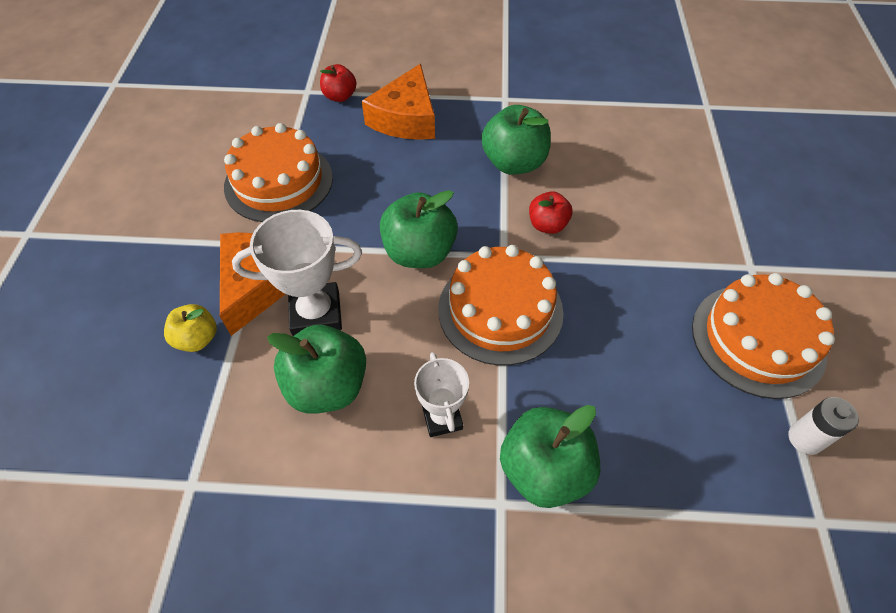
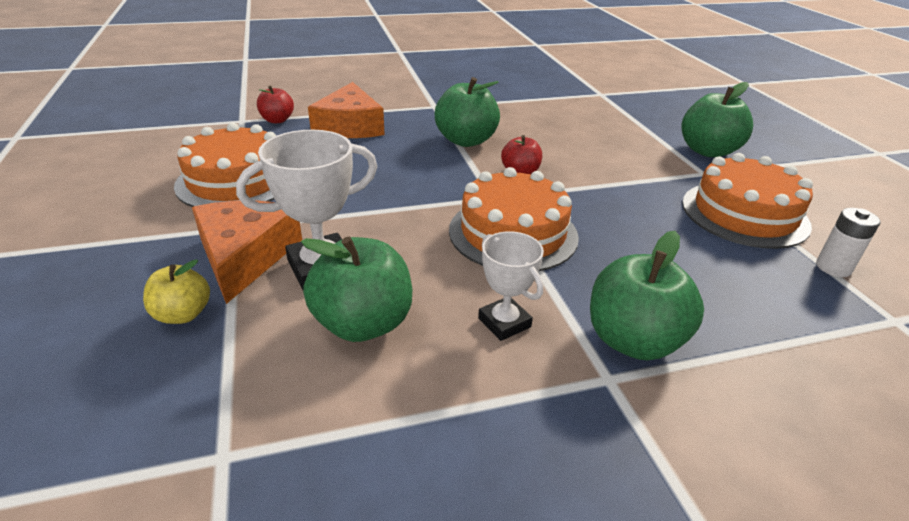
camera: 20 degrees left, 20 degrees down
green apple [380,190,458,268] -> green apple moved to [682,82,753,157]

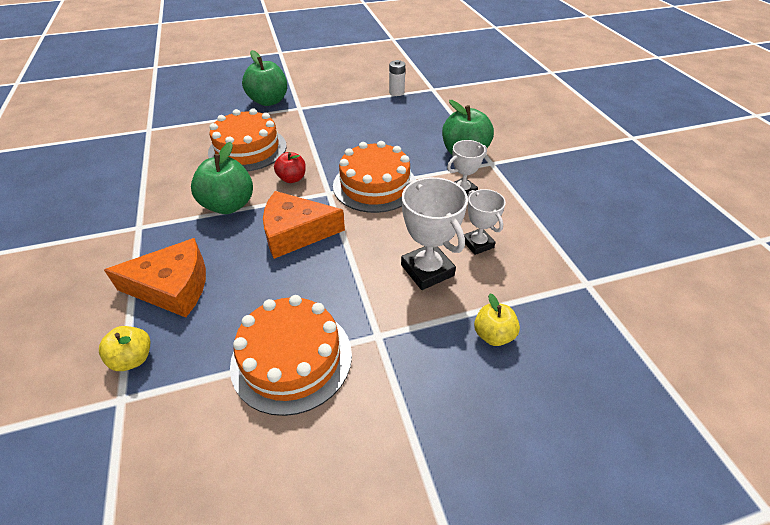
camera: 90 degrees left, 10 degrees up
orange cheese [192,201,302,304] -> orange cheese moved to [263,191,345,259]
red apple [257,86,294,123] -> yellow apple [99,326,151,371]
green apple [301,237,412,342] -> white trophy [464,189,506,255]
orange cake [682,153,813,249] -> orange cake moved to [208,109,287,171]

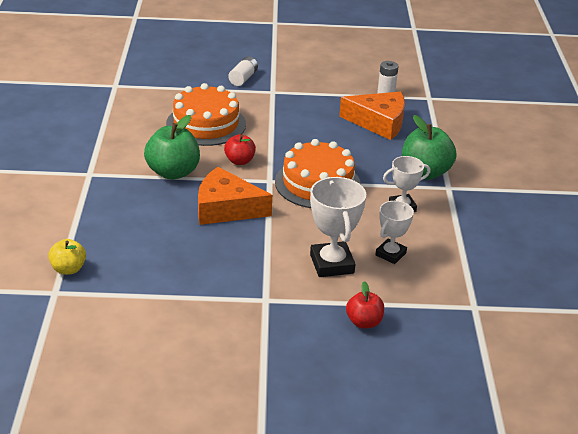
camera: 15 degrees right, 10 degrees down
orange cheese [104,238,206,318] -> orange cheese moved to [339,92,405,140]
orange cake [230,295,352,416] -> none
green apple [242,50,287,106] -> white battery [228,57,258,86]
white trophy [464,189,506,255] -> white trophy turned 45 degrees clockwise [375,201,414,264]
yellow apple [474,293,520,346] -> red apple [346,281,384,328]

